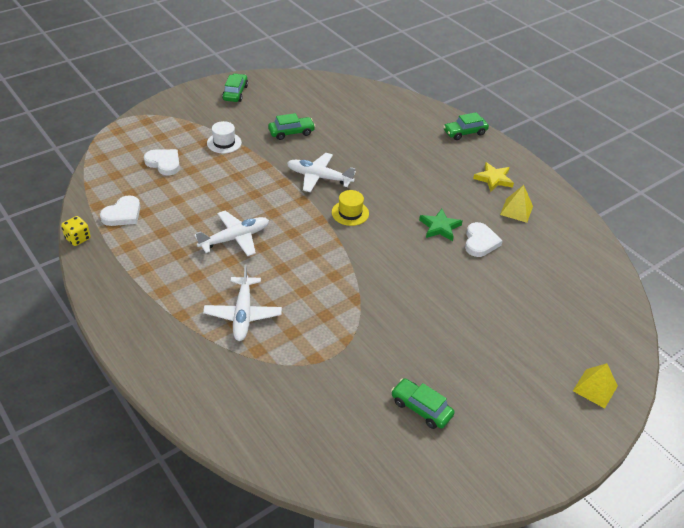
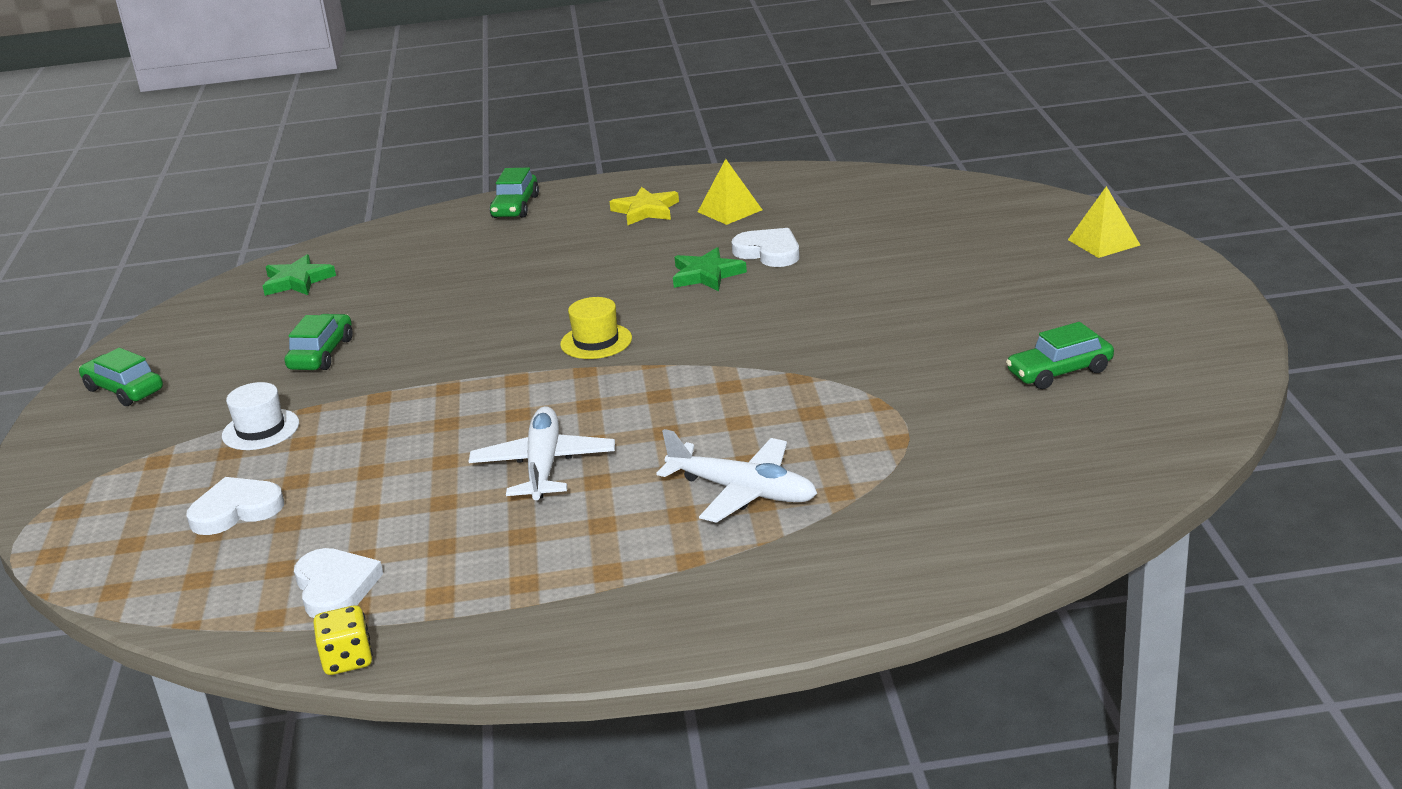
camera: 55 degrees left, 15 degrees down
white plane [287,153,356,192] -> none
none -> green star [263,254,336,296]

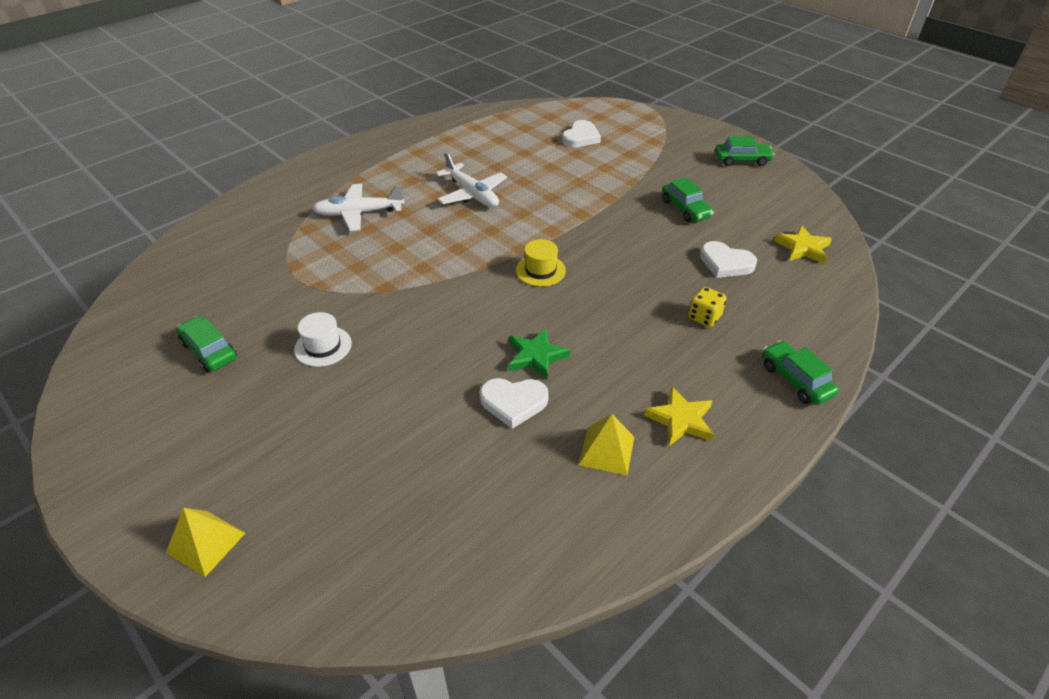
camera: 140 degrees right, 15 degrees up
white hat [222,382,299,450] -> white hat moved to [294,312,352,367]
green star [263,254,336,296] -> yellow star [774,225,832,264]
white heart [294,548,383,618] -> white heart moved to [700,241,757,278]
yellow dice [314,605,373,675] -> yellow dice moved to [688,287,727,327]
green car [1006,322,1114,389] -> green car turned 75 degrees counterclockwise [176,316,237,372]

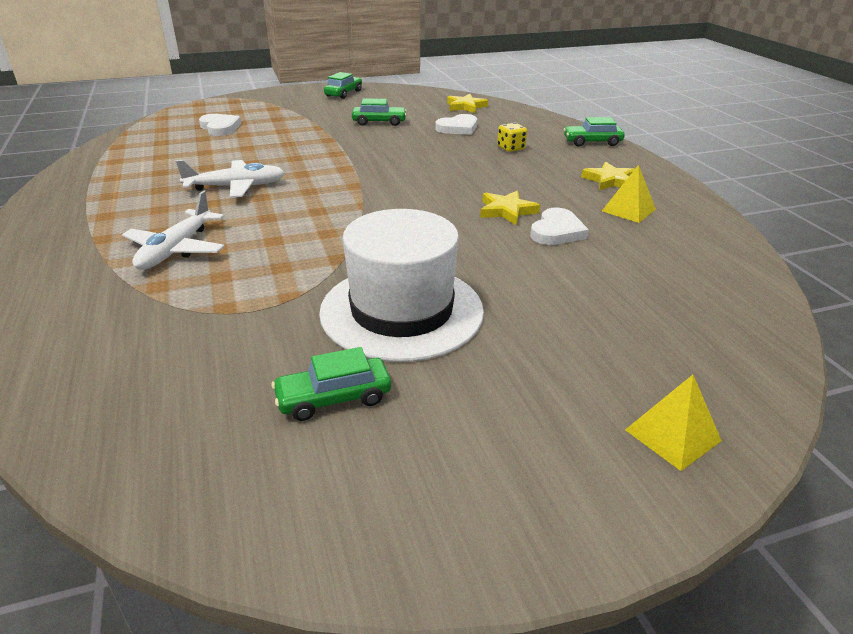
camera: 65 degrees left, 10 degrees down
white hat [294,312,352,367] -> white hat [319,209,484,362], size x2.33
green star [508,328,570,380] -> yellow star [480,191,540,226]
yellow hat [516,239,566,287] -> none

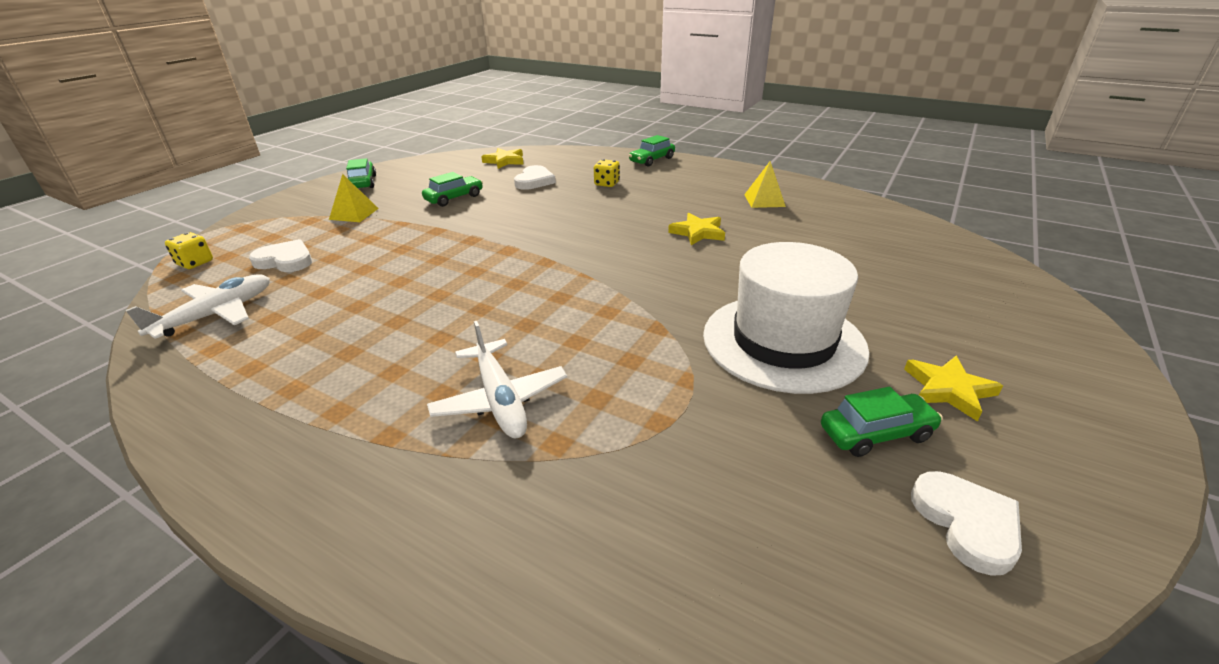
camera: 40 degrees left, 0 degrees up
white plane [176,160,285,198] -> white plane moved to [125,274,270,339]
green car [271,347,391,421] -> green car turned 135 degrees counterclockwise [821,387,943,457]
white heart [530,208,589,245] -> white heart moved to [911,471,1022,576]
yellow star [581,162,635,190] -> yellow star moved to [904,356,1003,422]
yellow pyramid [625,375,722,471] -> yellow pyramid moved to [329,174,379,222]
none -> yellow dice [165,232,213,269]

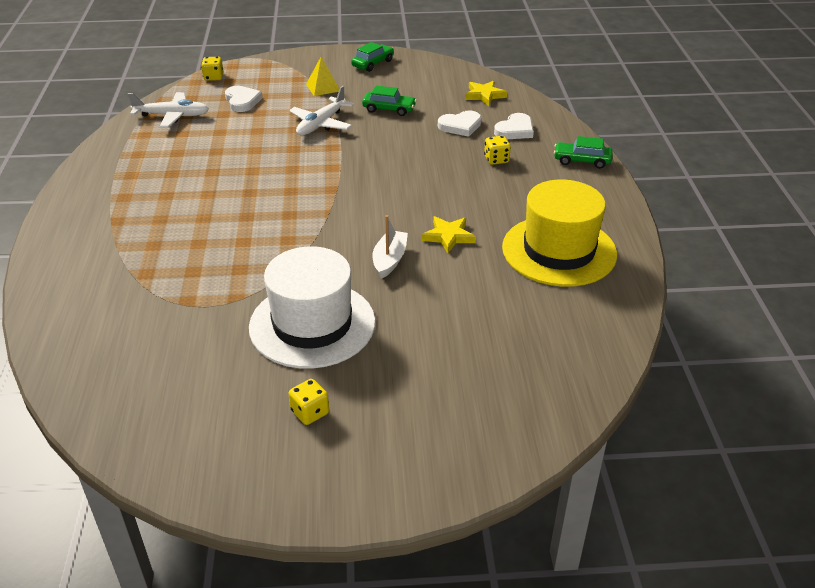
camera: 55 degrees right, 5 degrees up
white plane [427,321,567,438] -> white plane moved to [289,86,354,136]
yellow pyramid [744,161,786,208] -> yellow hat [502,179,617,287]
green car [821,387,943,457] -> none
yellow star [904,356,1003,422] -> yellow dice [289,379,329,425]
white heart [911,471,1022,576] -> white heart moved to [494,113,534,139]
none -> white boat [373,215,408,279]

